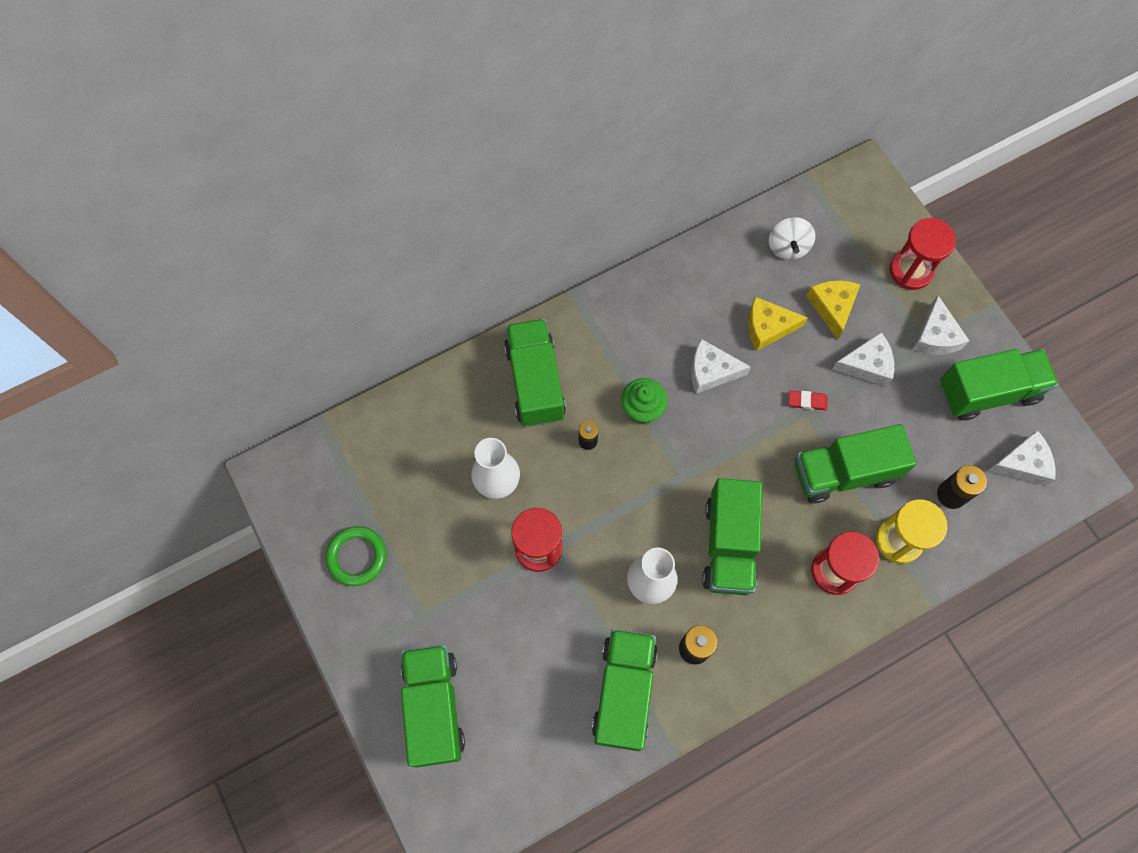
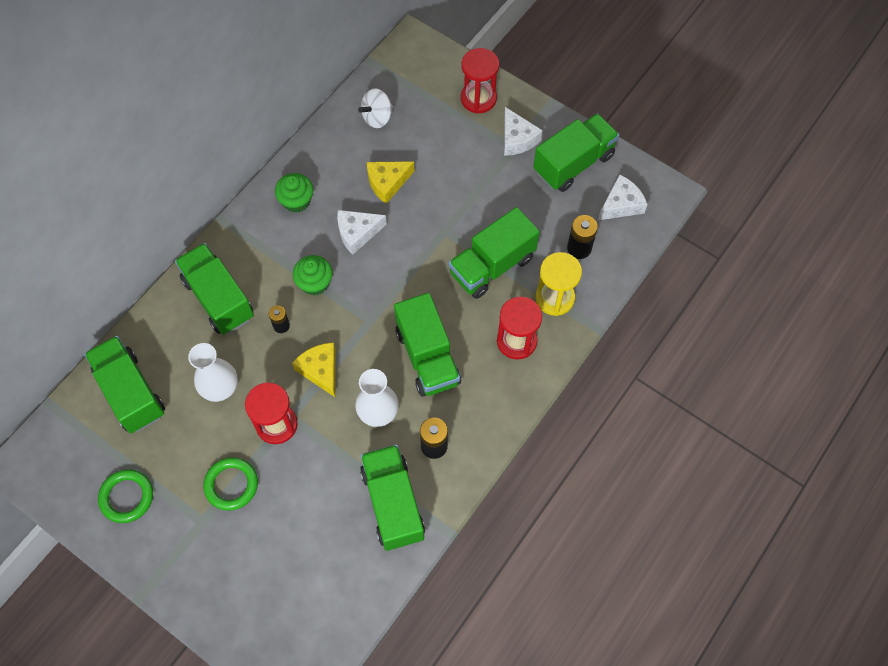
camera: 25 degrees left, 5 degrees down
green truck [401,645,465,767] -> green truck moved to [84,336,165,434]
white spinning top [769,217,815,260] -> white spinning top turned 75 degrees clockwise [358,89,393,128]
red eraser [789,390,828,410] -> none
yellow cheese [806,280,861,340] -> yellow cheese moved to [292,342,336,397]
white cheese [832,332,894,387] -> none
none -> green ring [203,457,258,511]
none -> green cupcake [275,173,313,213]

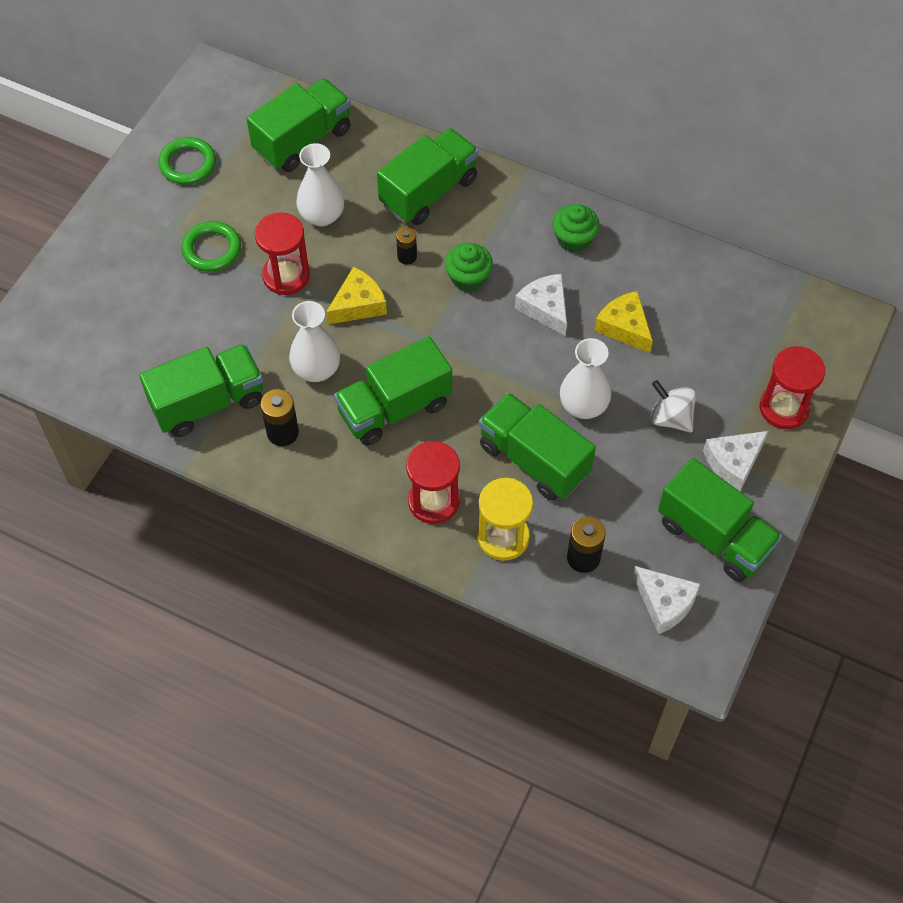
camera: 80 degrees right, 5 degrees down
white spinning top [358,89,393,128] -> white spinning top moved to [650,380,696,433]
none -> white vase [560,338,611,419]

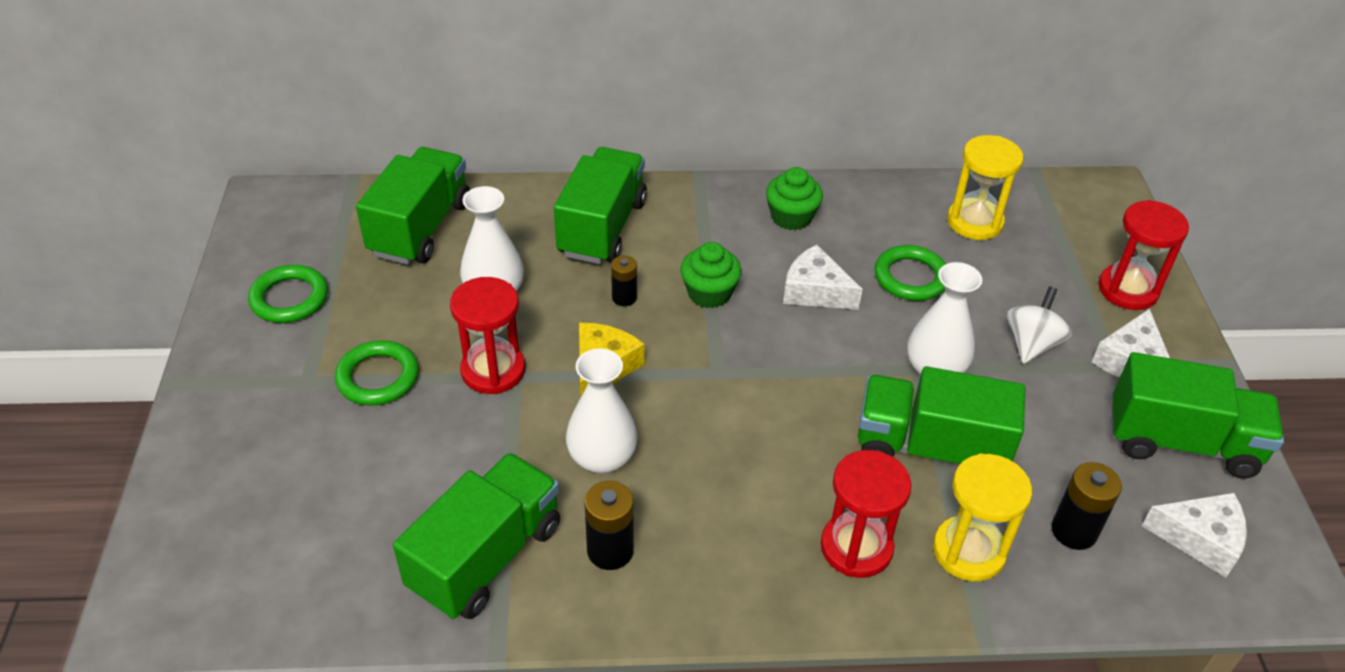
camera: 30 degrees left, 15 degrees down
green truck [334,336,452,446] -> none
yellow cheese [594,291,653,353] -> green ring [875,245,946,301]
white spinning top [650,380,696,433] -> white spinning top turned 105 degrees clockwise [1007,286,1072,364]
none -> yellow hourglass [947,135,1023,240]

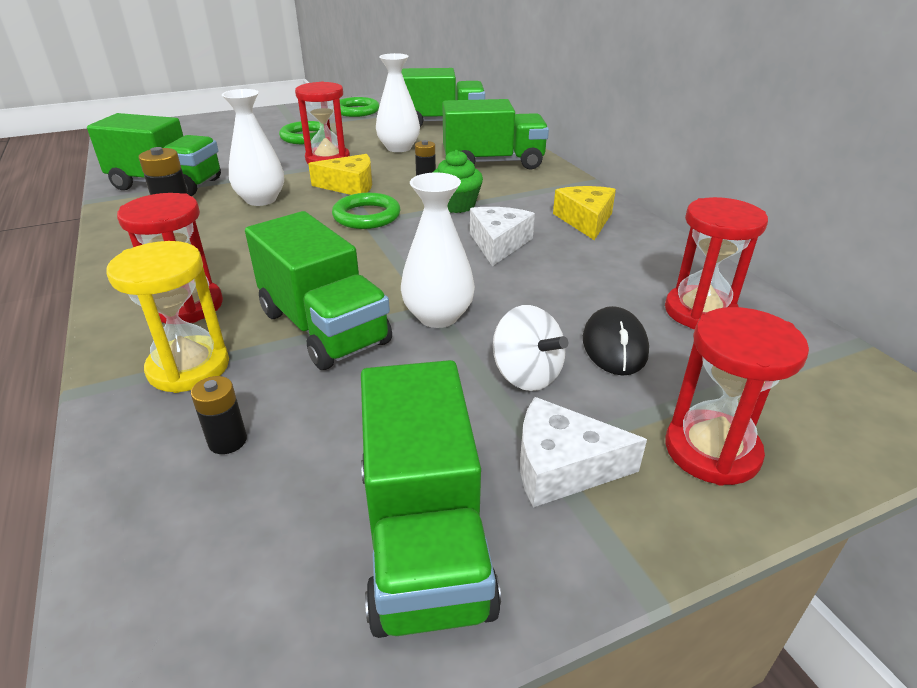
camera: 70 degrees right, 10 degrees down
green cupcake [766,167,823,230] -> yellow cheese [553,186,616,240]
green truck [858,366,1025,464] -> green truck turned 150 degrees clockwise [245,211,392,370]
green ring [875,245,946,301] -> green ring moved to [332,193,400,229]
yellow hourglass [947,135,1023,240] -> red hourglass [665,197,768,329]
white spinning top [1007,286,1072,364] -> white spinning top turned 45 degrees clockwise [493,305,568,391]
black battery [1051,462,1122,550] -> black battery [191,376,247,454], size x0.65
white cheese [1142,493,1247,577] -> none
none -> black mouse [583,306,649,376]

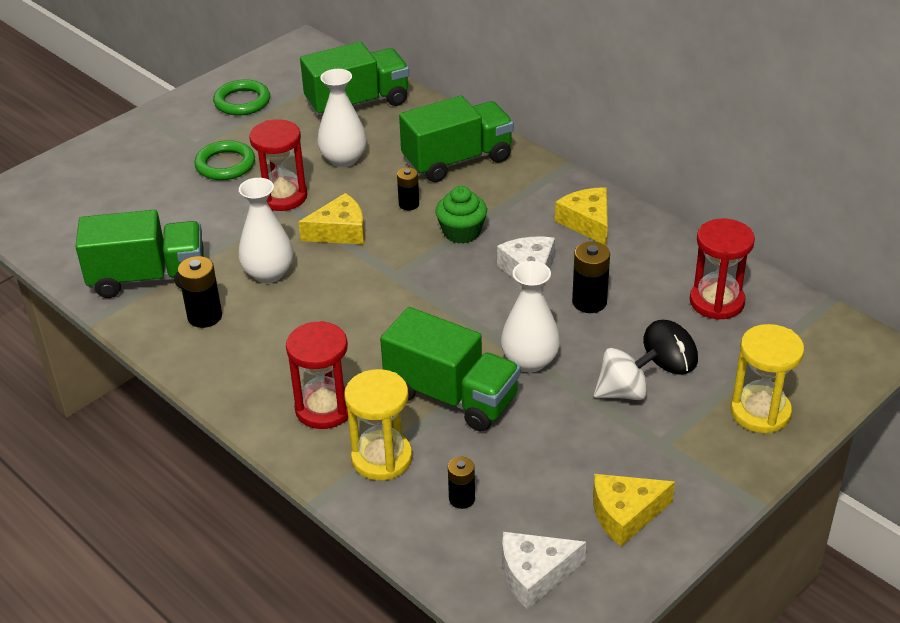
camera: 20 degrees left, 5 degrees up
green ring [332,193,400,229] -> none
green truck [361,360,501,638] -> yellow cheese [593,474,675,547]
white spinning top [493,305,568,391] -> white spinning top turned 45 degrees counterclockwise [594,348,658,400]
white cheese [520,397,647,508] -> white cheese moved to [502,532,586,609]
red hourglass [665,307,809,486] -> yellow hourglass [731,324,804,433]
none -> black battery [572,242,610,313]

